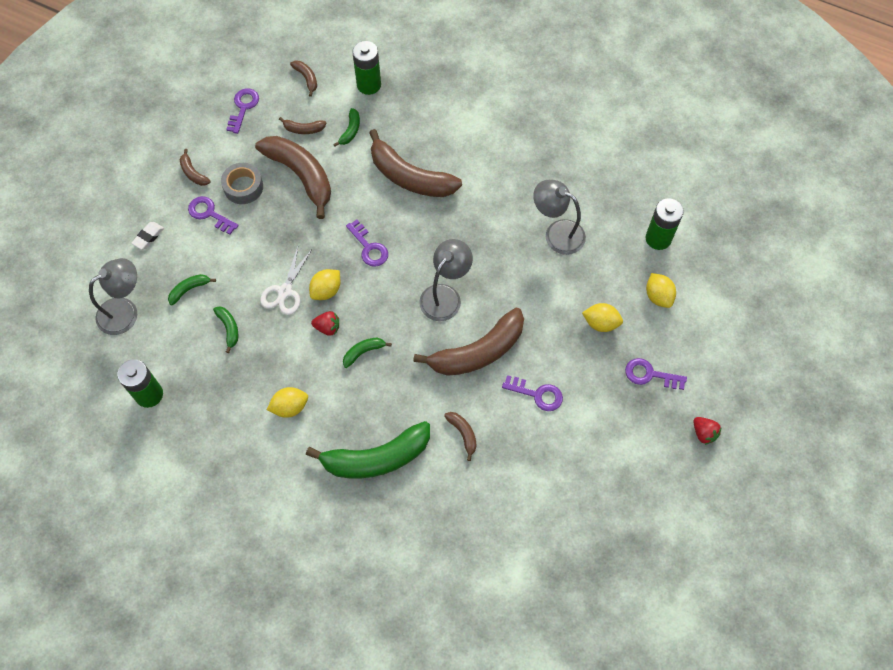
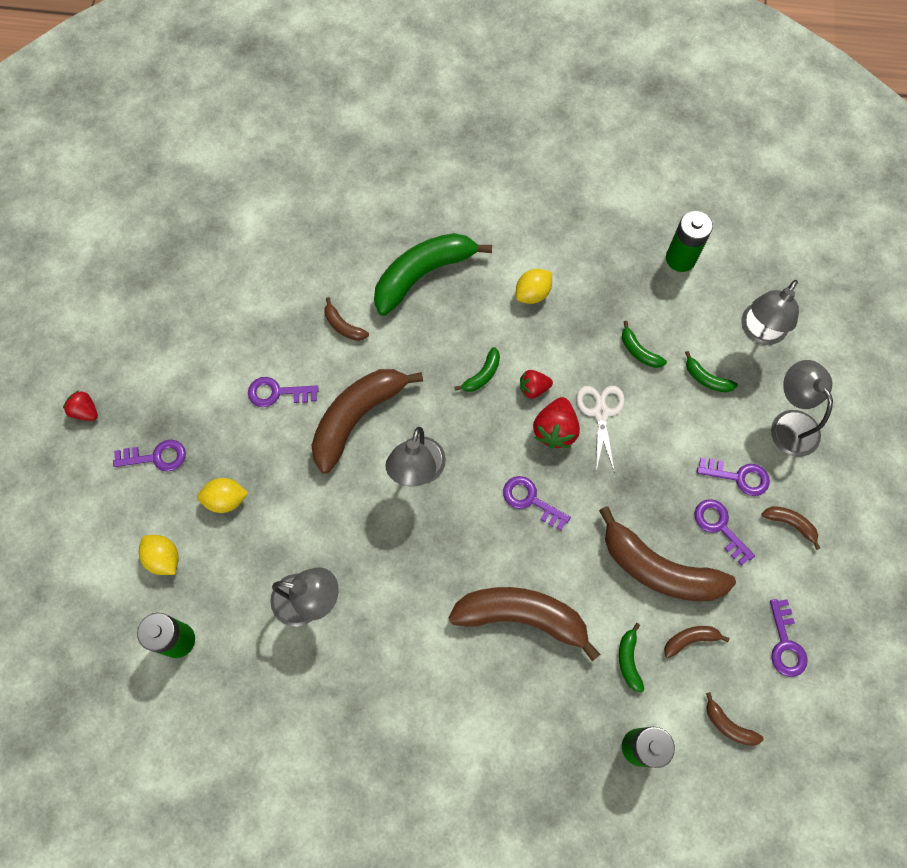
camera: 160 degrees right, 5 degrees up
white eraser [131,222,164,250] -> grey lamp [771,360,833,457]
green banana [168,274,216,305] -> green banana turned 90 degrees clockwise [685,351,738,393]
grey tape [221,163,263,204] -> purple key [694,499,755,566]
yellow lemon [309,269,340,300] -> red strawberry [533,397,580,449]

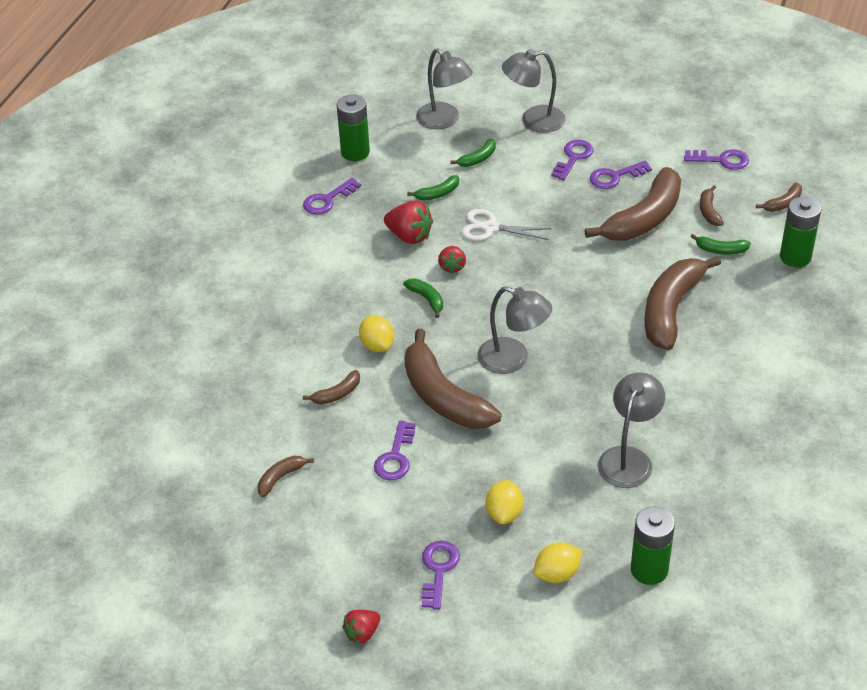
camera: 75 degrees left, 25 degrees down
green banana [374,233,492,316] -> none
purple key [503,476,571,530] -> purple key moved to [303,178,361,215]
yellow lemon [516,269,552,304] -> yellow lemon moved to [359,315,394,352]
red strawberry [533,397,580,449] -> red strawberry moved to [384,200,433,244]
brown banana [762,506,820,550] -> brown banana moved to [258,456,314,497]

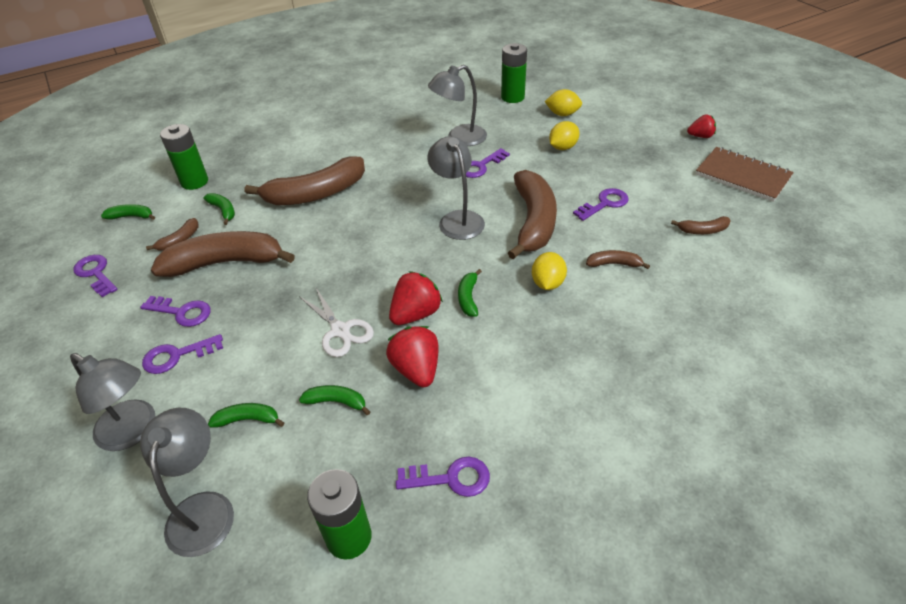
camera: 140 degrees left, 0 degrees up
purple key [421,541,460,610] -> purple key moved to [466,148,510,178]
red strawberry [438,246,466,274] -> red strawberry [389,271,443,325], size x1.59
brown banana [756,183,802,212] -> green banana [101,204,155,220]
none -> brown notebook [696,147,794,202]

